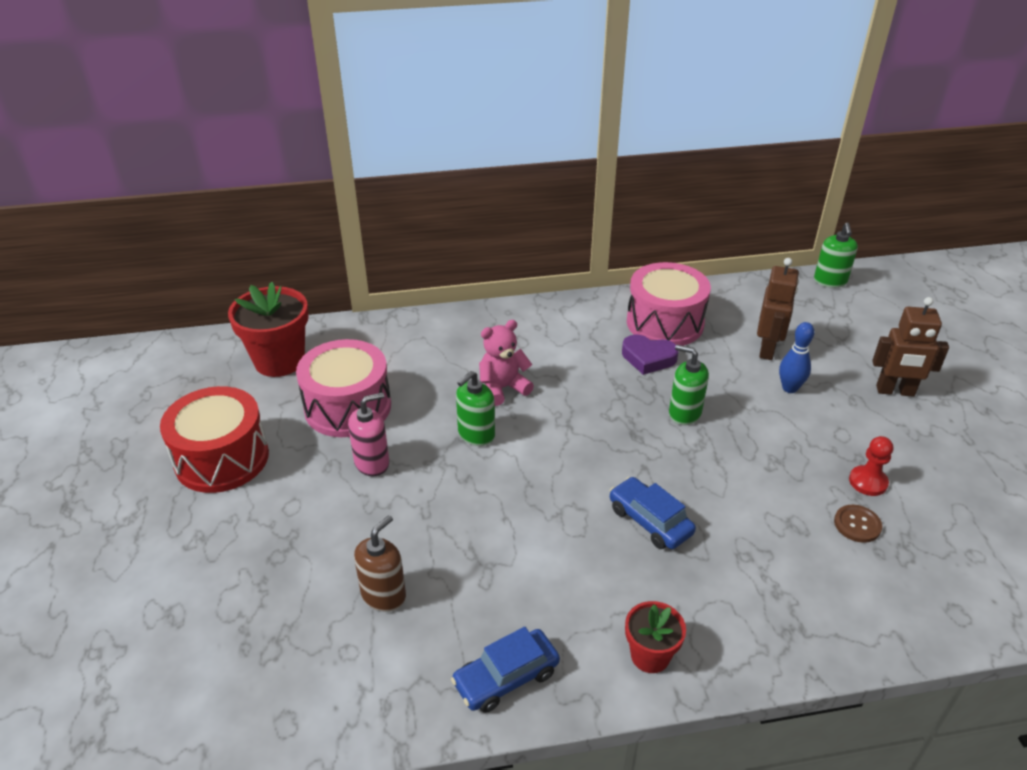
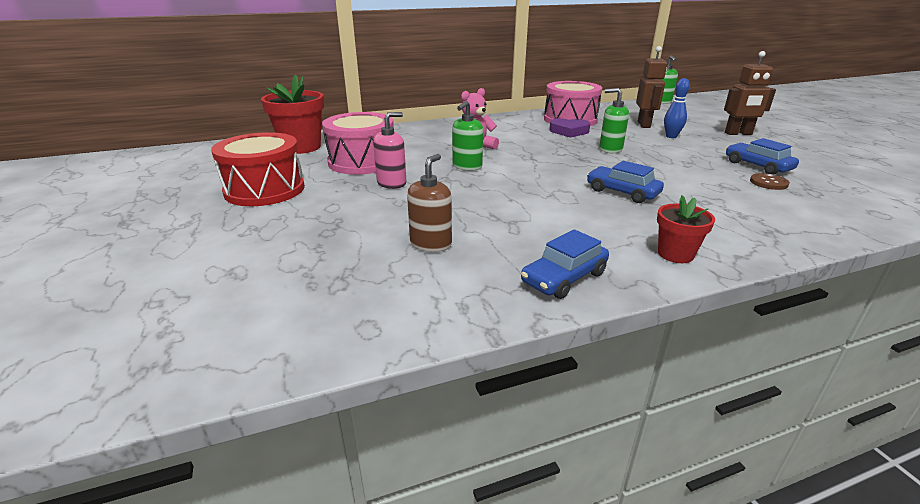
camera: 10 degrees left, 10 degrees down
red pawn [849,436,893,496] -> blue car [726,138,799,175]

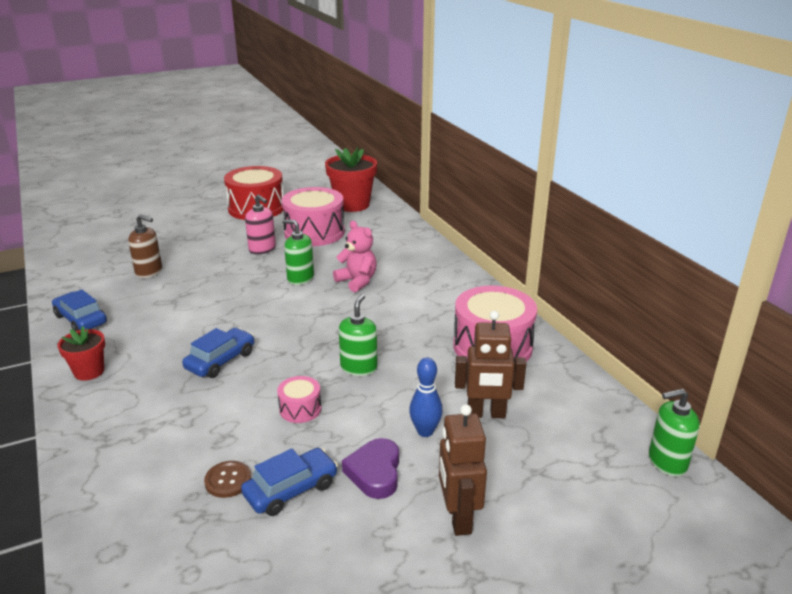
camera: 85 degrees right, 0 degrees up
purple heart [549,118,590,138] -> purple heart moved to [342,438,399,499]
none -> pink drum [277,376,321,423]

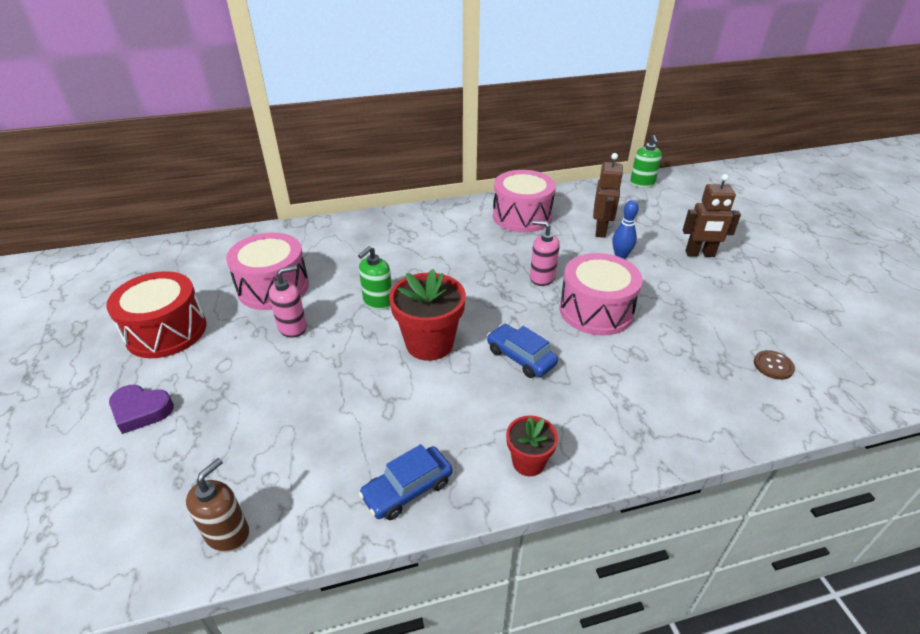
camera: 80 degrees left, 10 degrees up
brown soap dispenser [128,214,162,278] -> brown soap dispenser moved to [186,458,250,552]
brown button [204,461,252,498] -> brown button moved to [754,350,795,380]
blue car [241,448,338,516] -> none
pink drum [277,376,321,423] -> pink drum [560,253,643,335], size x2.12
red flower pot [325,147,377,212] -> red flower pot moved to [389,269,466,361]
pink teddy bear [333,221,377,292] -> none
green soap dispenser [339,294,378,376] -> pink soap dispenser [530,220,560,286]
purple heart [342,438,399,499] -> purple heart moved to [109,385,174,434]

